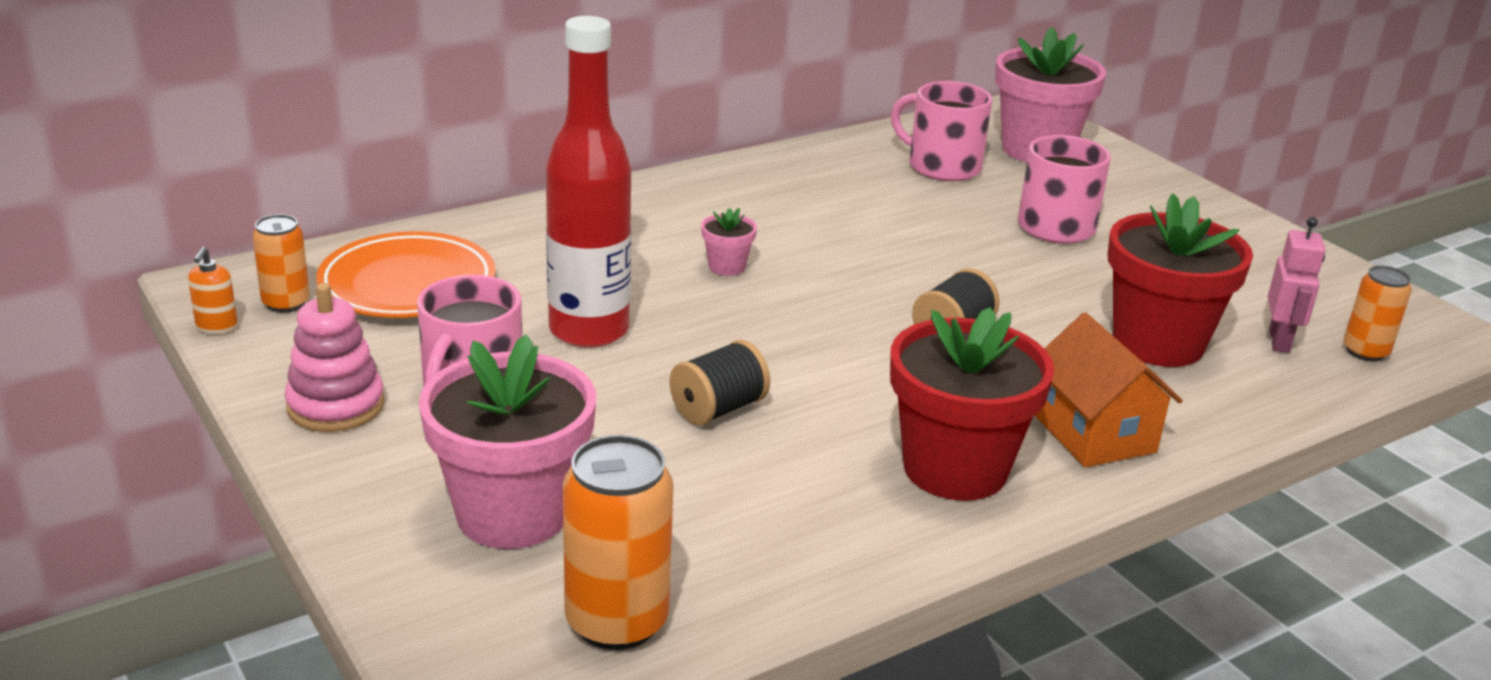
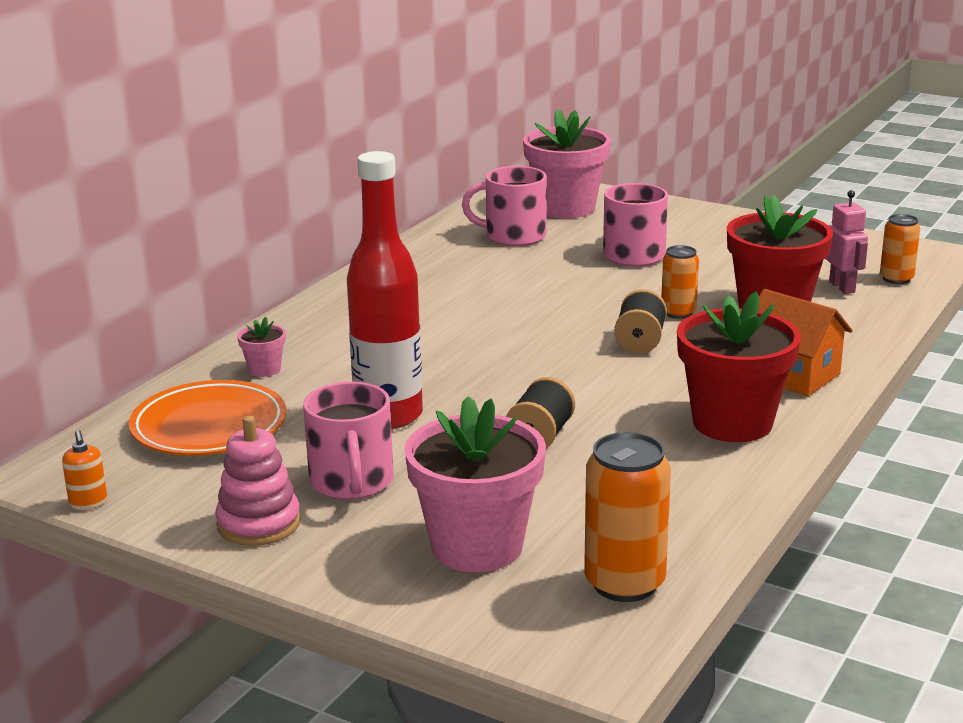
camera: 25 degrees left, 5 degrees down
orange can [252,214,310,313] -> orange can moved to [661,245,699,319]
pink flower pot [701,208,757,276] -> pink flower pot moved to [237,317,286,377]

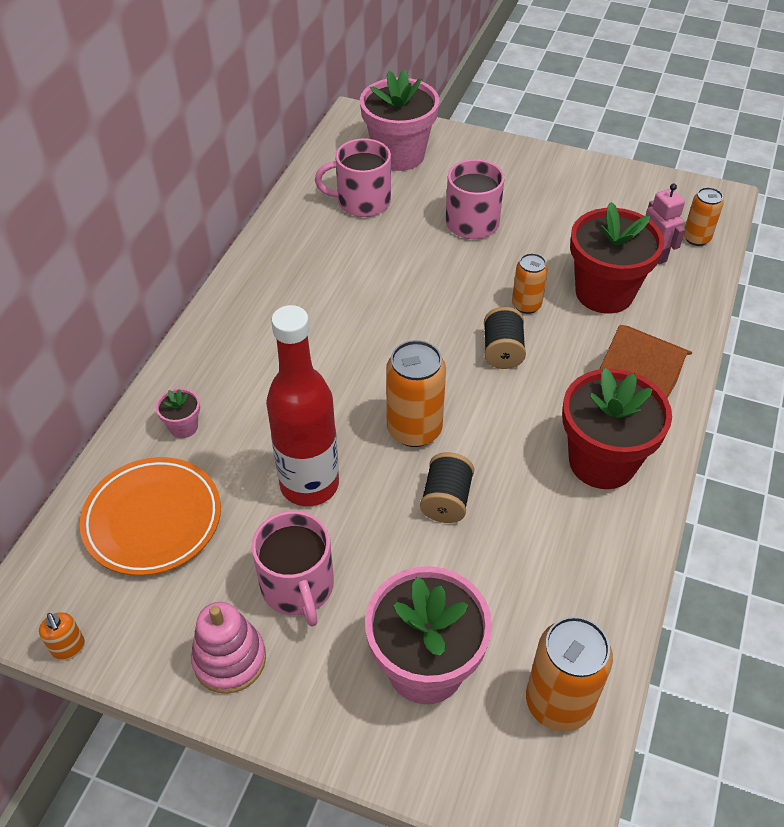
camera: 10 degrees left, 25 degrees up
none -> orange can [386,340,446,447]

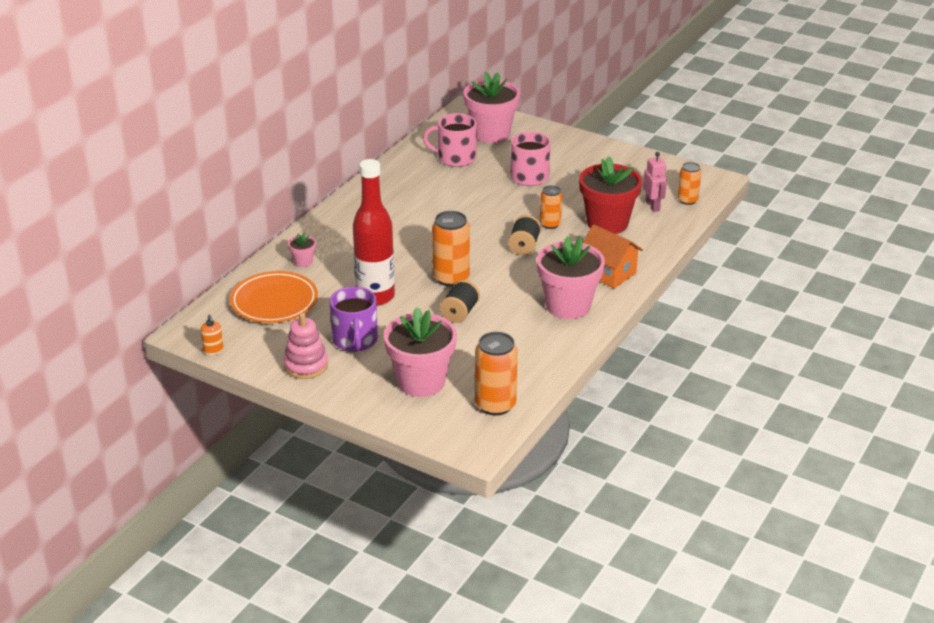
camera: 10 degrees right, 15 degrees down
pink mug [252,511,334,627] -> purple mug [330,287,378,352]
red flower pot [562,368,672,489] -> pink flower pot [537,236,605,319]

